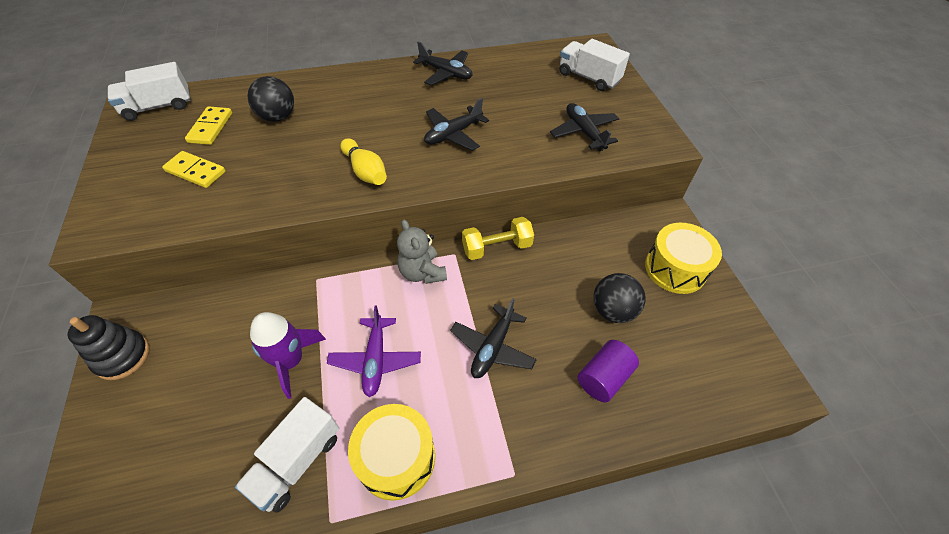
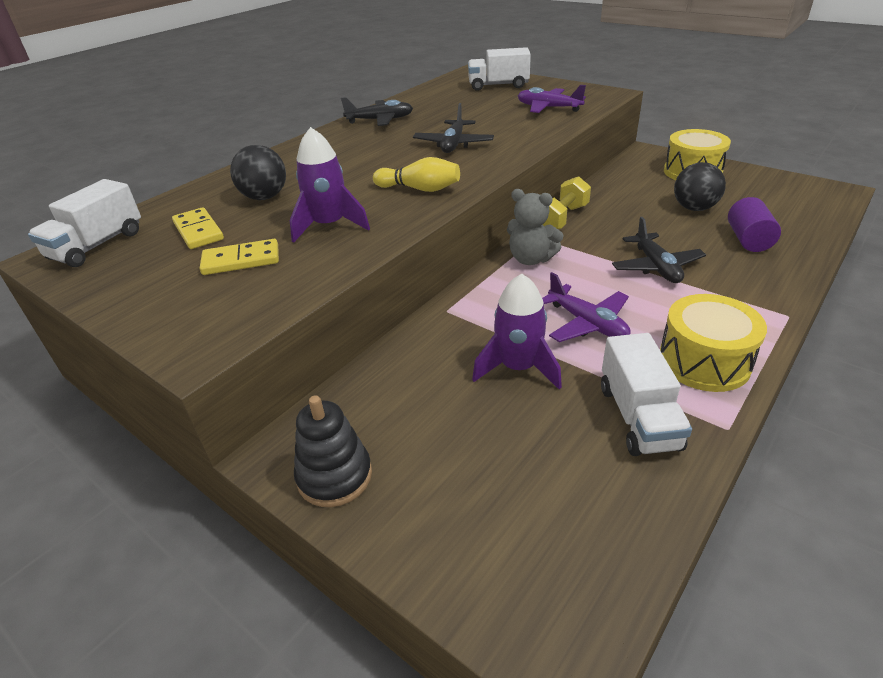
camera: 35 degrees left, 15 degrees down
black plane [550,103,619,151] -> purple plane [518,85,586,113]
none -> purple rocket [290,127,370,243]

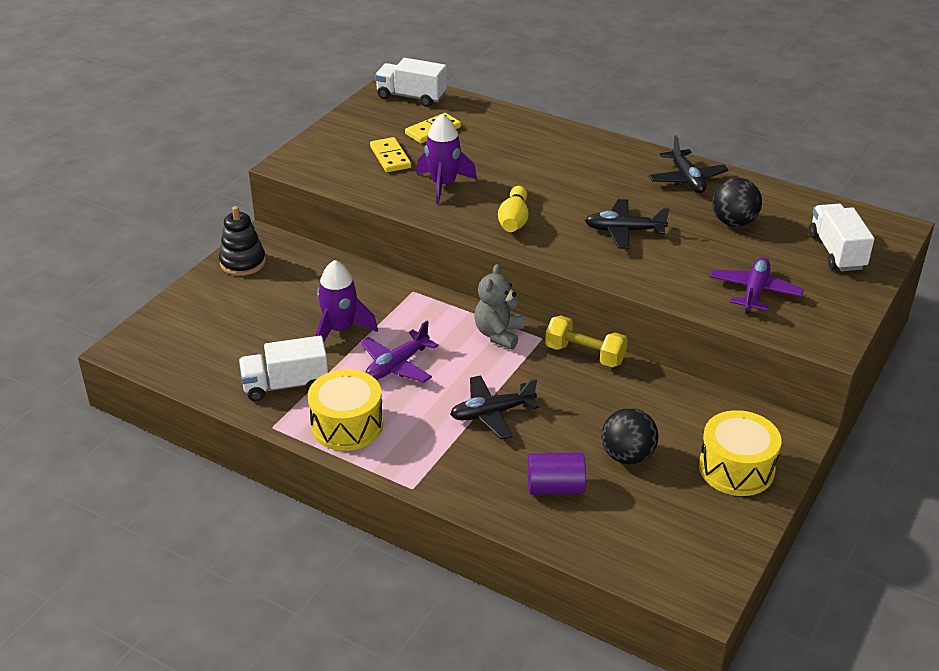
camera: 80 degrees right, 0 degrees up
black ball [230,145,286,200] -> black ball moved to [712,178,762,227]

